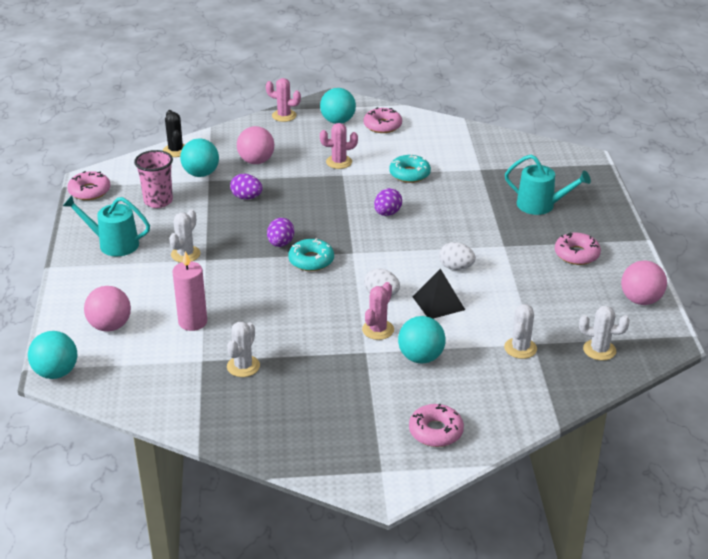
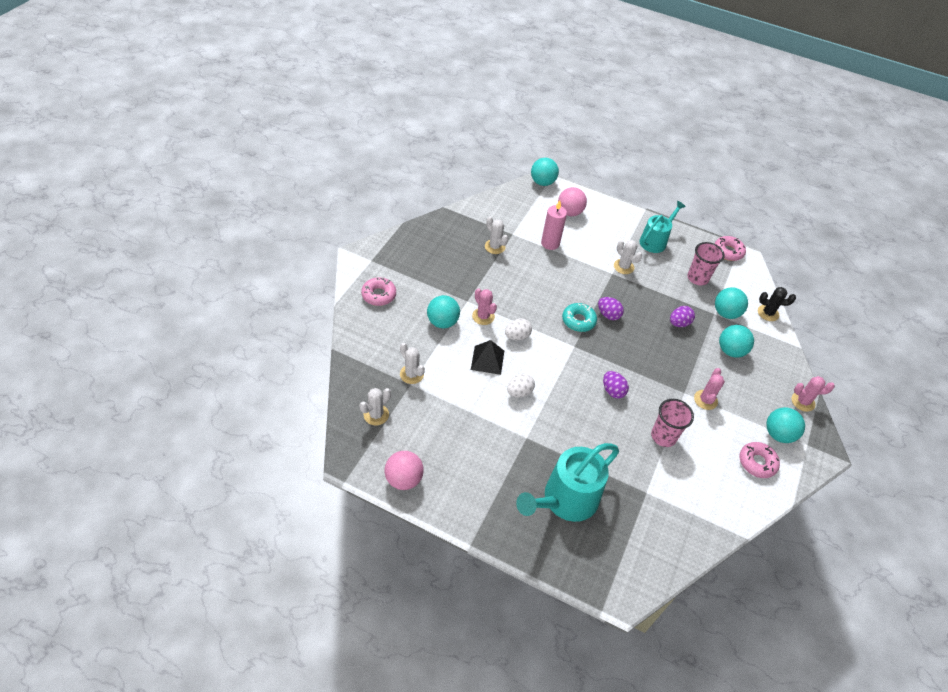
camera: 115 degrees right, 15 degrees up
pink ball [237,126,274,164] -> turquoise ball [719,325,754,358]
pink cactus [266,78,301,122] -> pink cactus turned 45 degrees clockwise [792,376,835,412]
turquoise donut [389,154,431,183] -> pink cup [651,399,694,447]
turquoise watering can [505,155,591,215] -> turquoise watering can [516,443,619,522], size x1.57
pink donut [555,232,601,265] -> none

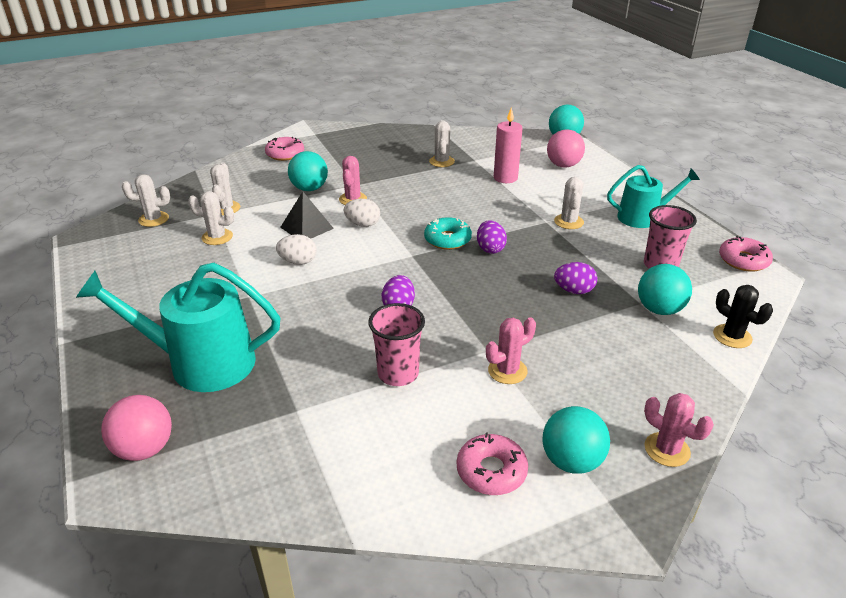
camera: 45 degrees right, 15 degrees down
pink ball [384,451,424,490] -> pink ball moved to [101,395,172,461]
turquoise ball [719,325,754,358] -> none
none -> white cactus [188,191,234,245]

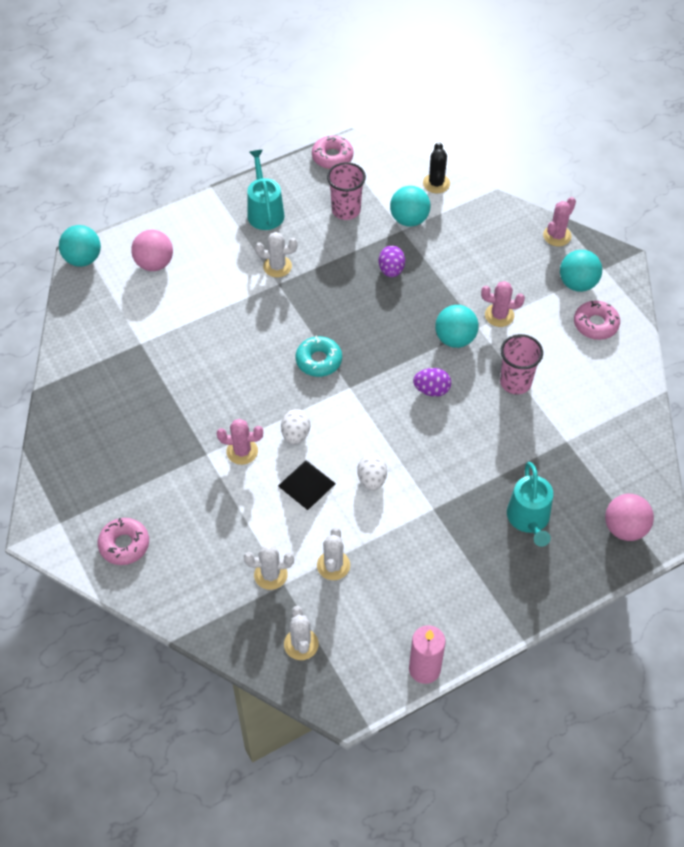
camera: 95 degrees left, 20 degrees up
turquoise watering can [76,263,281,392] -> turquoise watering can [507,462,553,547], size x0.64
turquoise ball [288,151,328,191] -> turquoise ball moved to [435,305,479,348]
white cactus [429,120,455,167] -> none
purple egg [477,220,507,254] -> none
pink cactus [486,317,536,384] -> pink cactus turned 45 degrees counterclockwise [481,281,525,327]
pink candle [494,108,523,183] -> pink candle moved to [409,625,446,684]
black cactus [713,285,773,348] -> black cactus turned 45 degrees counterclockwise [423,142,450,193]

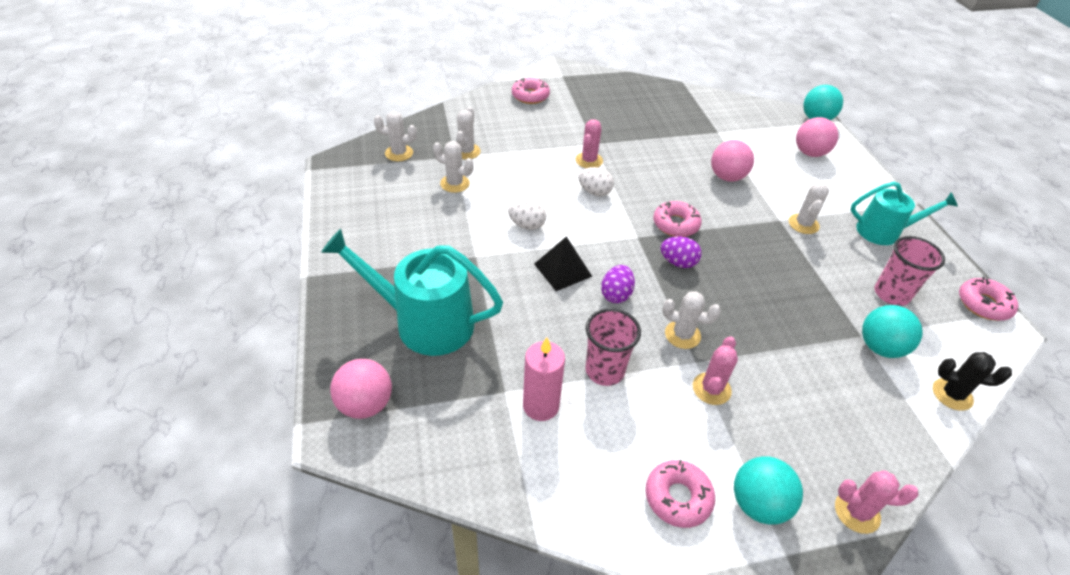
camera: 105 degrees right, 10 degrees down
black pyramid [278,460,336,510] -> black pyramid moved to [534,236,592,291]
turquoise donut [296,336,342,377] -> pink donut [653,201,702,237]
purple egg [379,246,405,277] -> purple egg moved to [660,236,702,268]
pink candle [409,625,446,684] -> pink candle moved to [523,338,565,421]
turquoise ball [435,305,479,348] -> white cactus [662,291,721,349]
turquoise watering can [507,462,553,547] -> turquoise watering can [321,229,503,356], size x1.57
pink cactus [543,197,576,246] -> pink cactus turned 45 degrees counterclockwise [835,470,919,534]
none -> pink ball [711,140,754,182]

